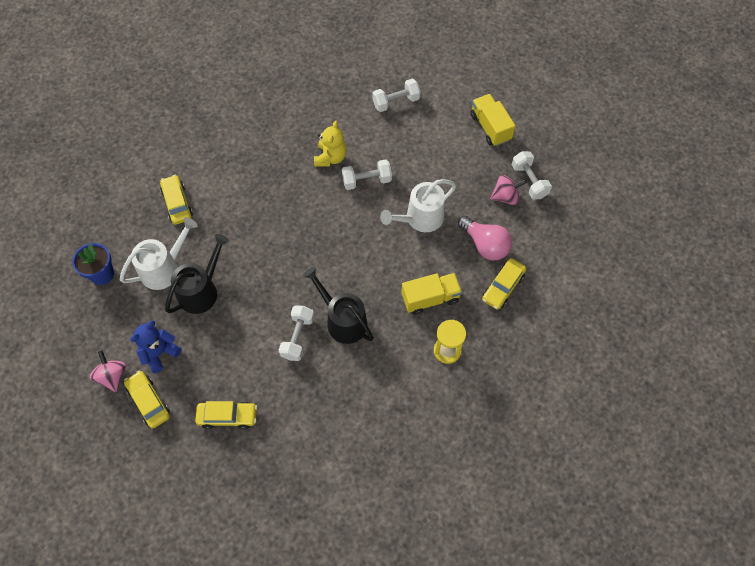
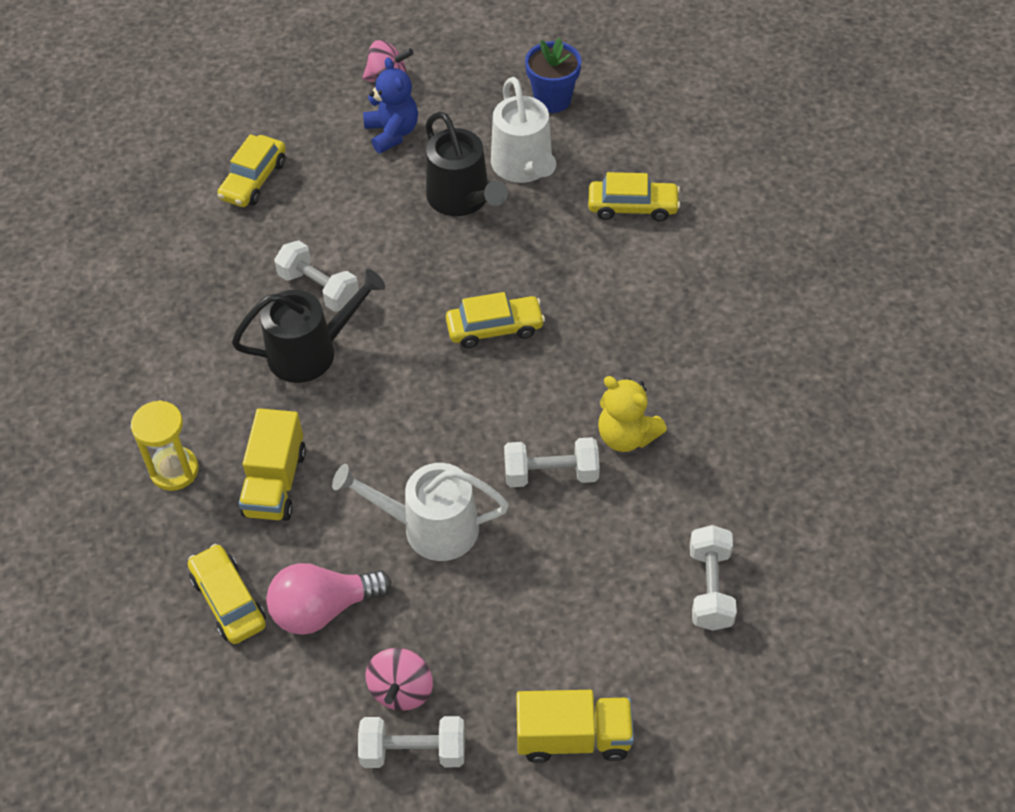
camera: 115 degrees right, 10 degrees down
yellow car [124,370,170,429] -> yellow car moved to [446,292,545,348]
white dumbbell [342,159,392,190] -> white dumbbell turned 75 degrees clockwise [504,437,600,487]
white watering can [380,179,456,232] -> white watering can turned 75 degrees counterclockwise [332,463,509,561]

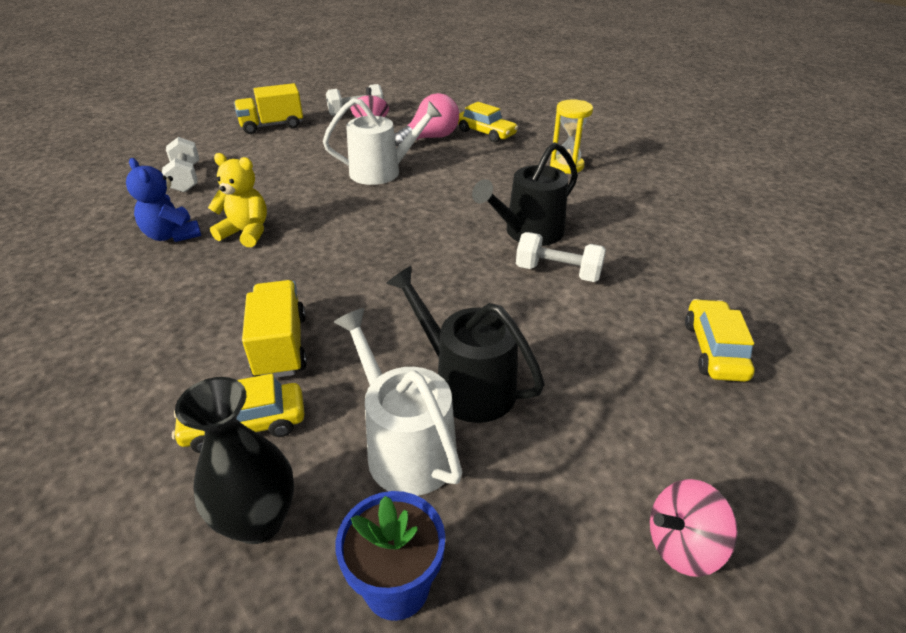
camera: 160 degrees right, 15 degrees down
yellow truck [239,408,306,521] -> yellow truck moved to [242,280,307,378]
blue teddy bear [363,58,418,154] -> blue teddy bear moved to [126,158,201,242]
yellow car [446,292,545,348] -> none
white dumbbell [504,437,600,487] -> none
none -> black vase [175,377,294,544]

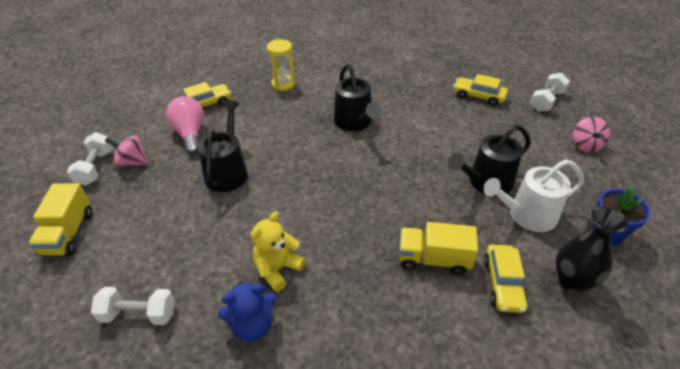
camera: 70 degrees left, 5 degrees up
white watering can [323,98,442,185] -> black watering can [198,101,248,192]
white dumbbell [516,232,606,282] -> white dumbbell moved to [530,73,570,112]

